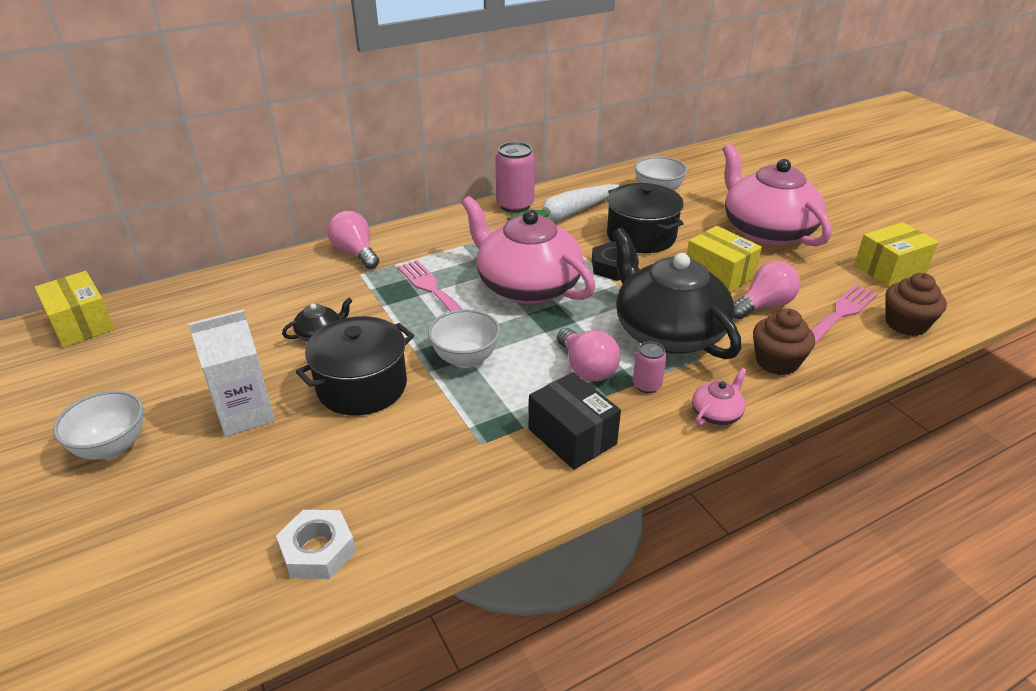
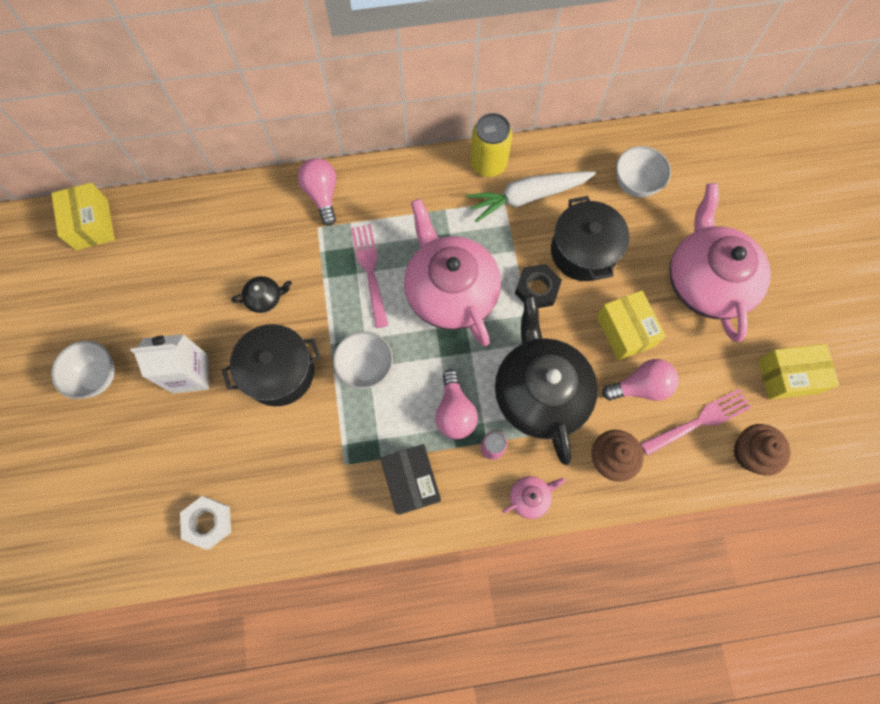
camera: 20 degrees right, 35 degrees up
pink can [495,142,535,213] -> yellow can [470,113,512,177]

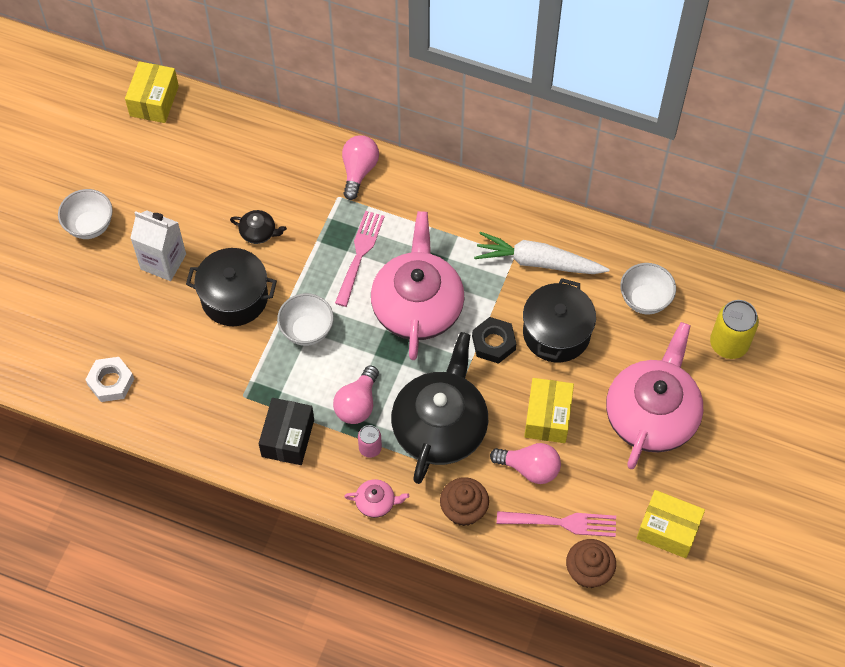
camera: 30 degrees right, 10 degrees down
yellow can [470,113,512,177] -> yellow can moved to [710,300,759,359]

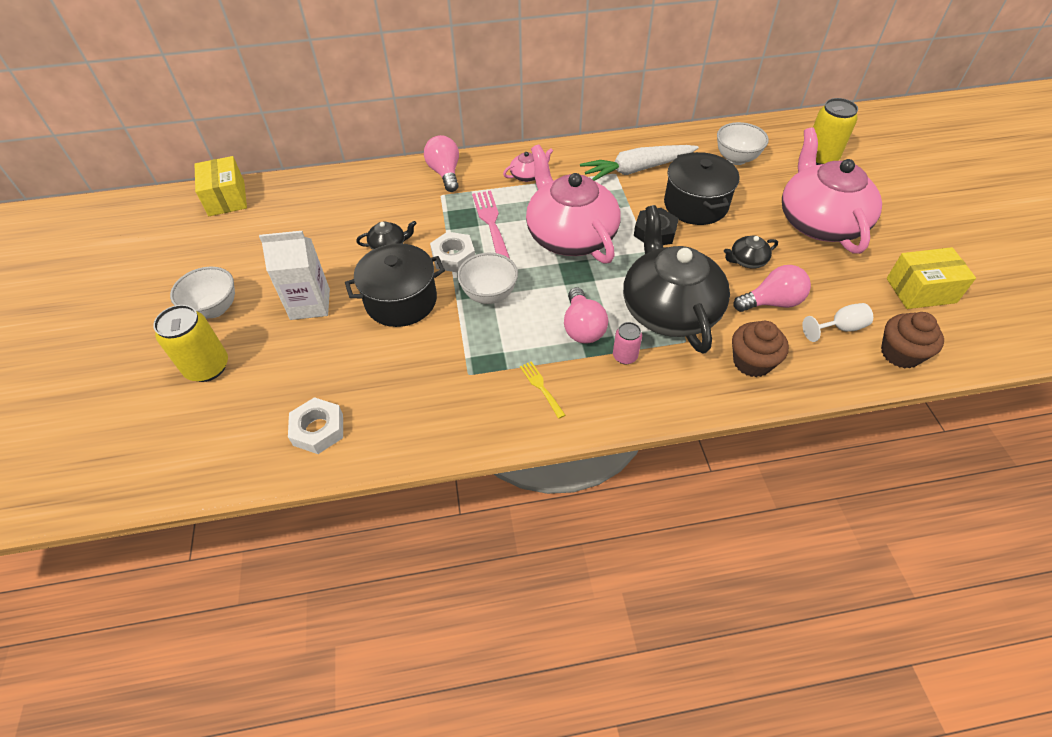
camera: 30 degrees left, 10 degrees down
black box [259,398,314,465] -> yellow fork [520,361,565,419]
pink teapot [344,479,409,518] -> pink teapot moved to [503,148,553,182]
pink fork [497,511,616,537] -> white goblet [802,303,873,342]
yellow box [524,378,574,443] -> black teapot [724,235,778,269]
none -> yellow can [153,305,228,382]
none -> white nut [430,232,475,273]

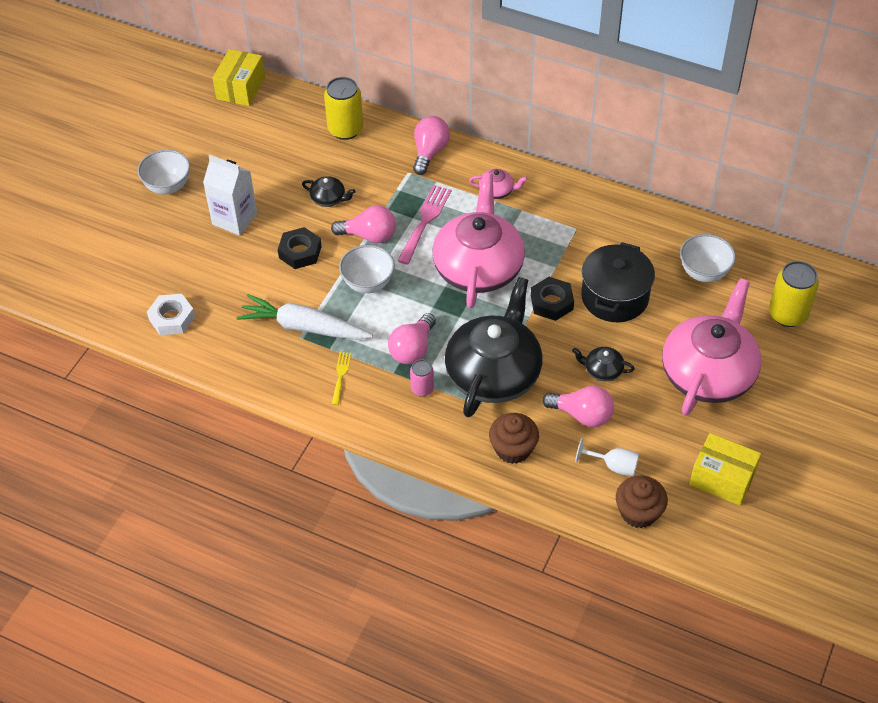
camera: 35 degrees right, 0 degrees up
yellow can [153,305,228,382] -> yellow can moved to [324,77,363,140]
black pot [345,243,445,327] -> black nut [278,227,322,269]
white nut [430,232,475,273] -> pink light bulb [331,205,396,243]
white carrot [580,145,699,181] -> white carrot moved to [237,294,373,340]

